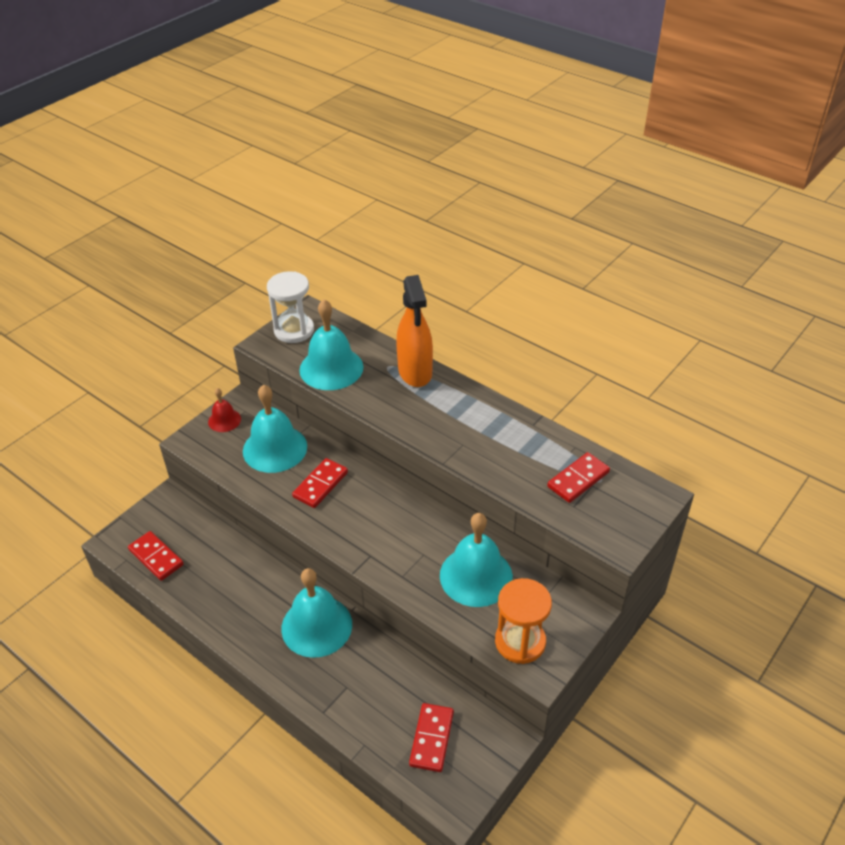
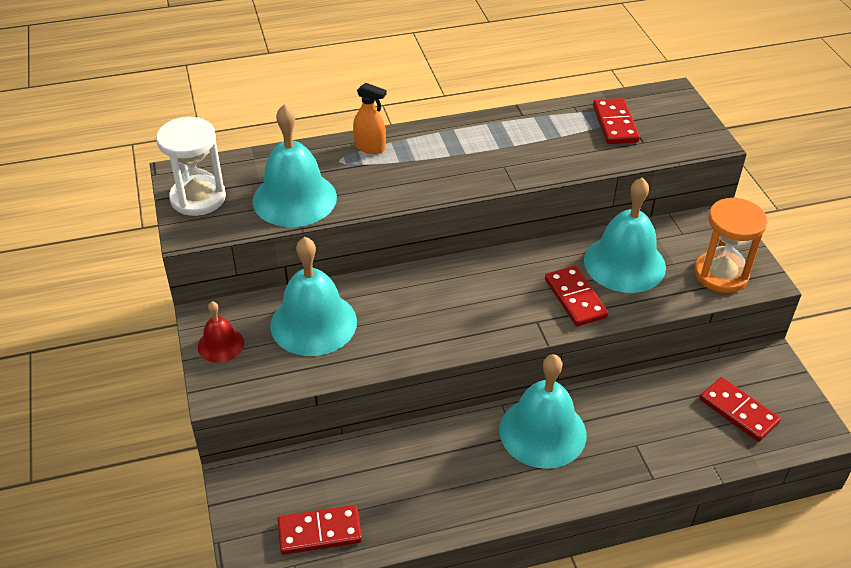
camera: 55 degrees left, 0 degrees up
red domino [292,458,348,508] -> red domino moved to [545,266,608,327]
orange spray bottle [396,275,433,387] -> orange spray bottle [353,83,386,154], size x0.52

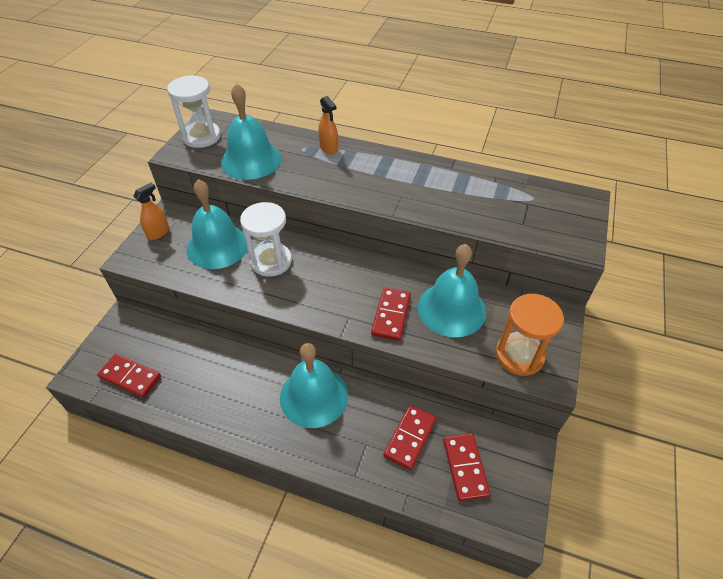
camera: 35 degrees right, 5 degrees up
red bell [198,301,244,363] -> orange spray bottle [133,183,169,240]
red domino [593,98,640,144] -> red domino moved to [383,405,436,470]
none -> white hourglass [240,202,292,277]

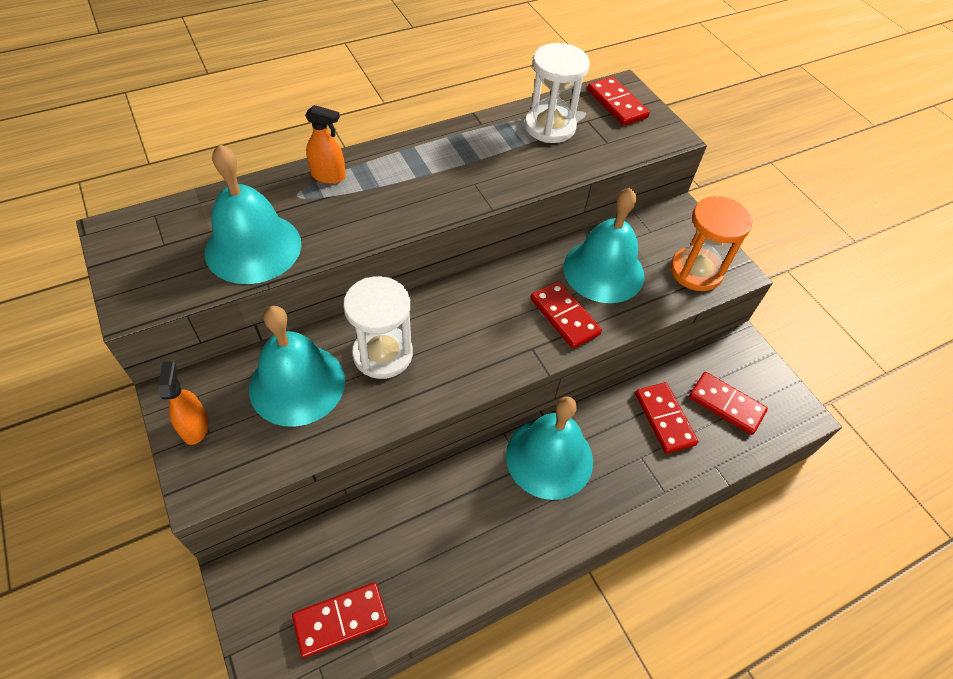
camera: 50 degrees left, 5 degrees up
white hourglass [167,75,221,148] -> white hourglass moved to [525,43,590,143]
none -> red domino [587,77,650,126]

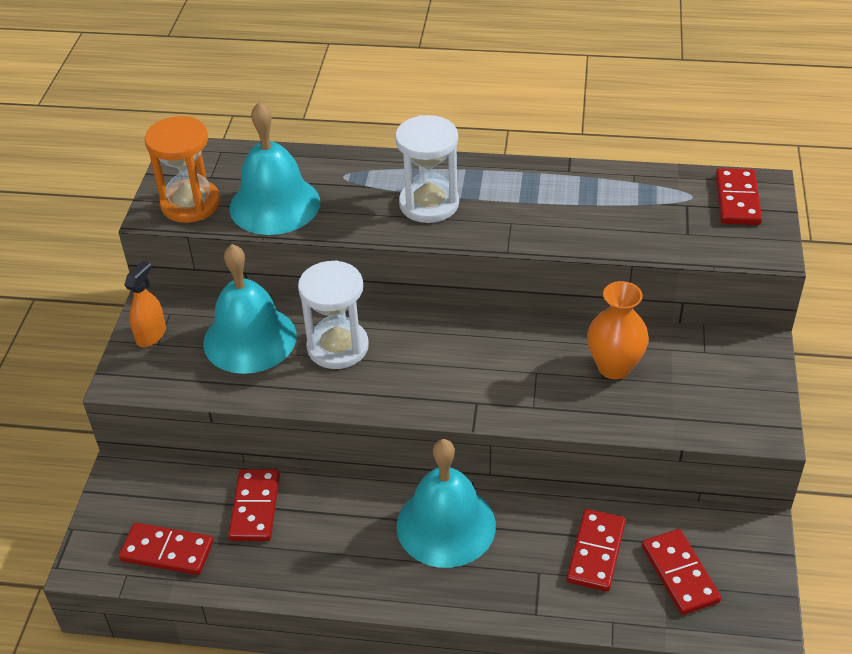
camera: 40 degrees right, 10 degrees down
orange spray bottle [305,105,346,184] -> none
white hourglass [525,43,590,143] -> white hourglass moved to [395,115,459,223]
red domino [530,281,602,349] -> red domino moved to [228,469,280,541]
turquoise bell [563,187,644,303] -> orange vase [587,281,649,379]
orange hourglass [670,196,752,291] -> orange hourglass moved to [145,116,220,223]

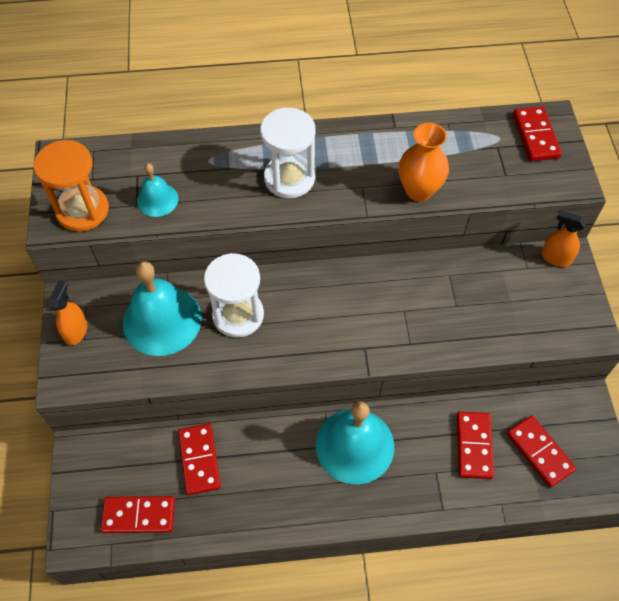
camera: 15 degrees left, 15 degrees up
turquoise bell [229,102,320,235] -> turquoise bell [137,163,178,217], size x0.52
orange vase [587,281,649,379] -> orange vase moved to [398,123,449,201]
none -> orange spray bottle [541,210,586,267]

